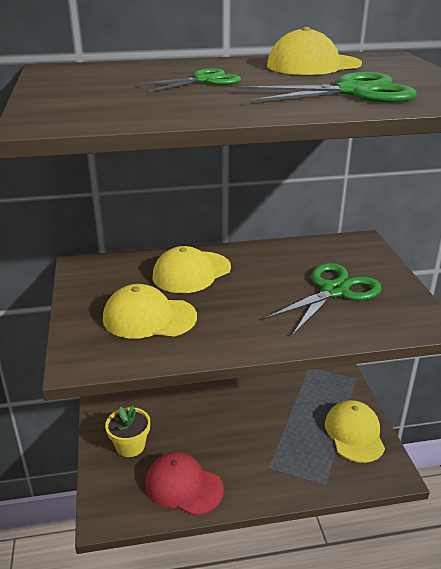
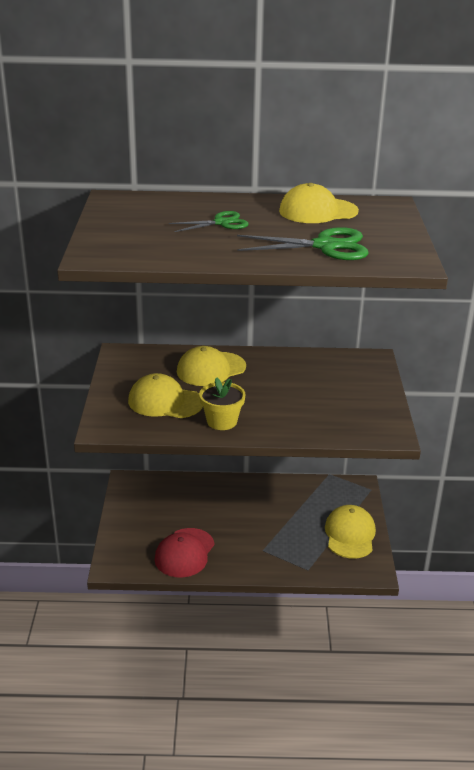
camera: 10 degrees right, 0 degrees up
yellow flower pot [105,406,150,457] -> yellow flower pot moved to [199,377,246,430]
red cap [145,452,224,515] -> red cap turned 105 degrees counterclockwise [154,528,215,578]
green scissors [264,263,382,336] -> none

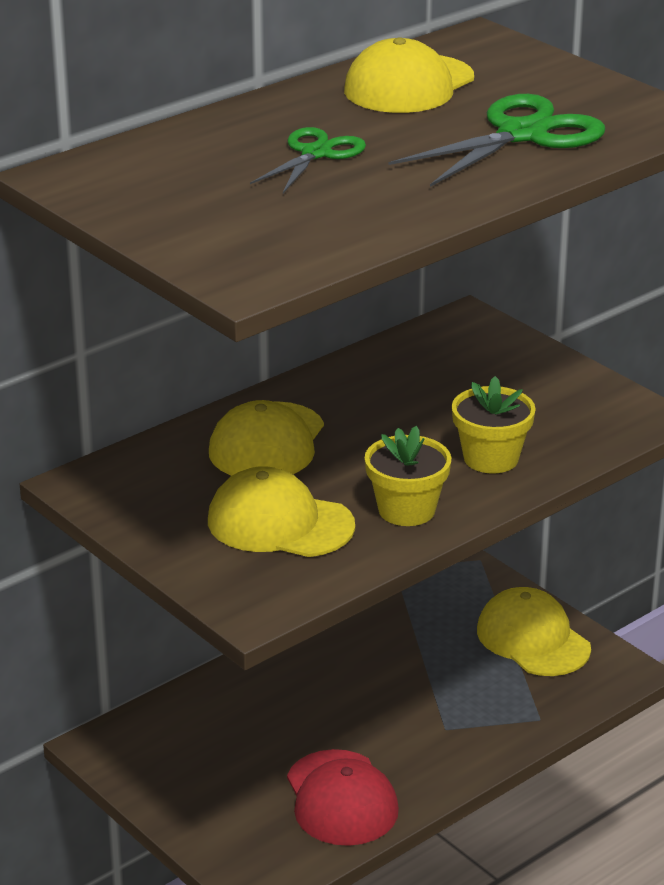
camera: 40 degrees left, 0 degrees up
yellow cap [128,373,203,418] -> yellow cap turned 45 degrees clockwise [208,466,355,557]
none -> yellow flower pot [452,376,536,473]

